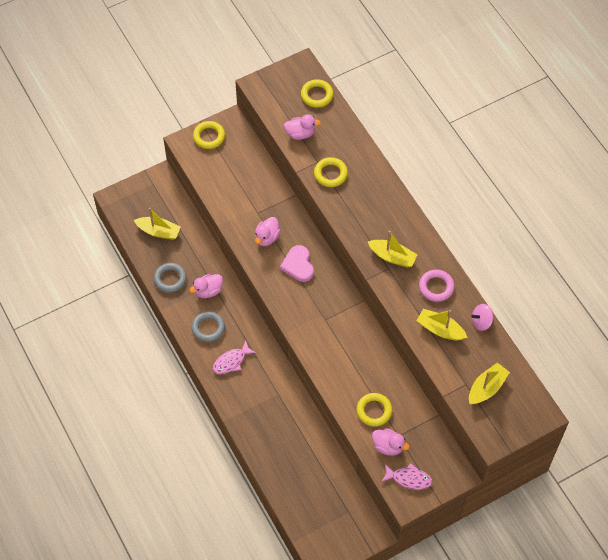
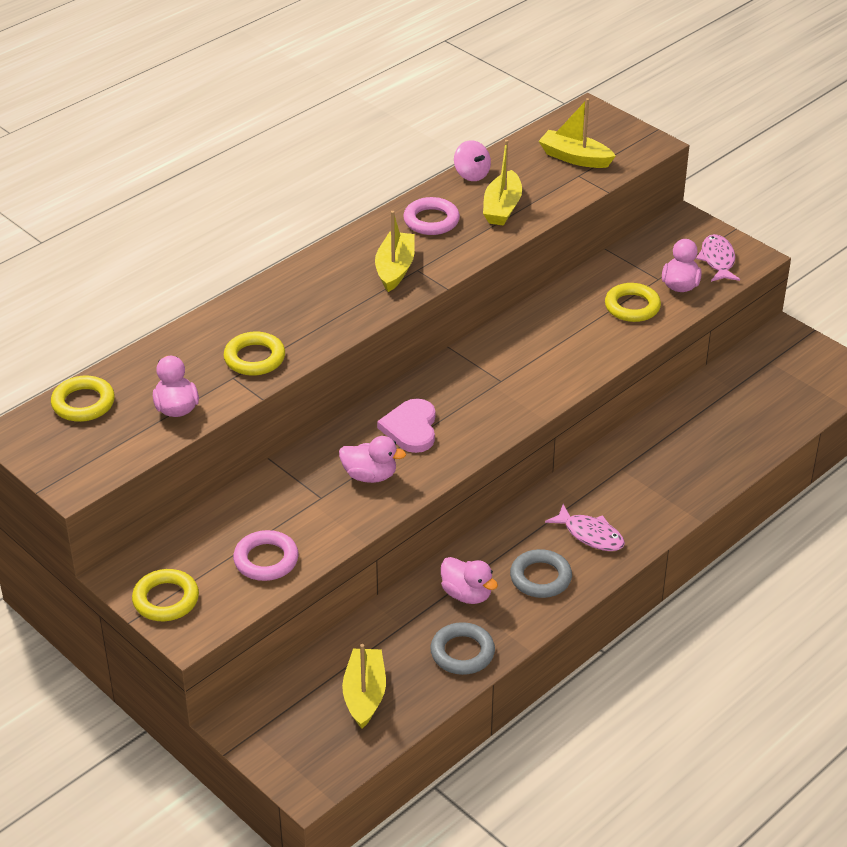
camera: 105 degrees left, 20 degrees down
pink heart [280,245,314,282] -> pink heart turned 120 degrees clockwise [377,399,435,453]
none -> pink ring [233,530,299,581]

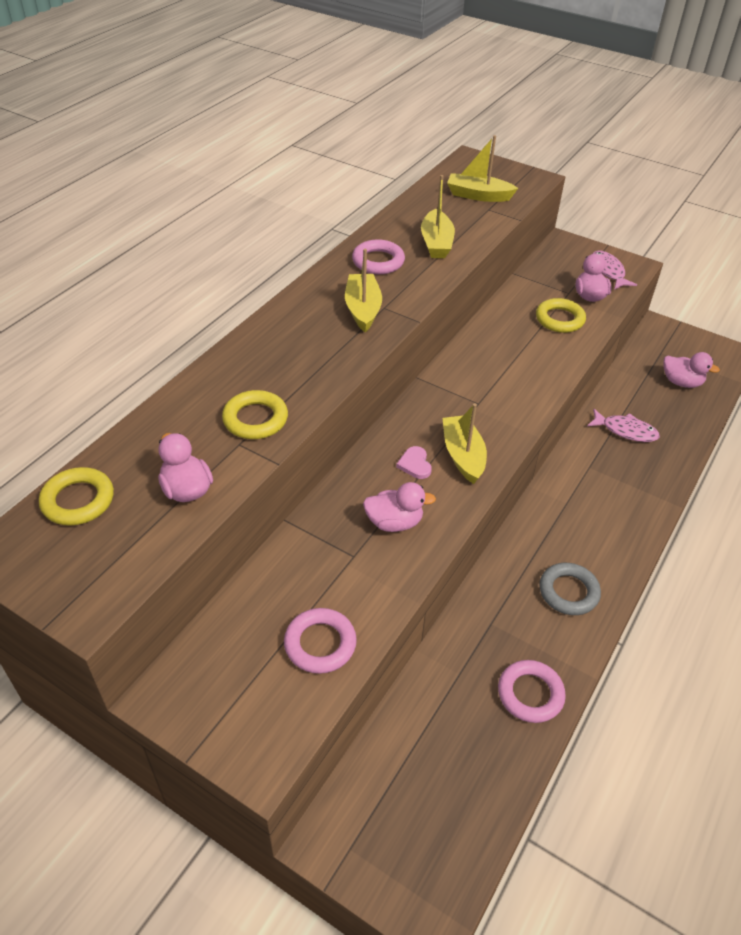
camera: 15 degrees left, 5 degrees up
yellow ring [132,569,199,621] -> none
yellow boat [342,644,386,729] -> yellow boat moved to [443,403,487,484]
pink heart [377,399,435,453] -> pink heart [396,446,432,479], size x0.58
grey ring [430,622,495,675] -> pink ring [498,660,566,723]
pink duck [441,557,498,604] -> pink duck moved to [663,352,720,388]
pink spinning top [454,140,491,181] -> none
pink fish [545,504,625,551] -> pink fish moved to [587,409,660,442]

